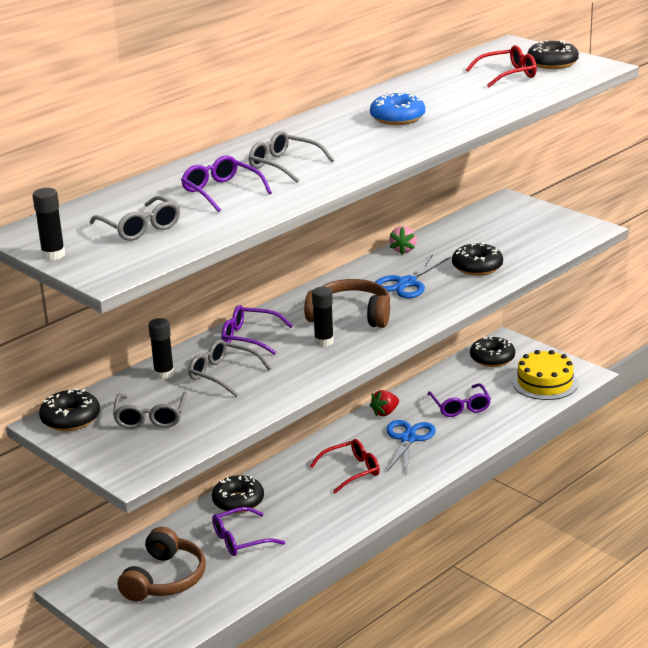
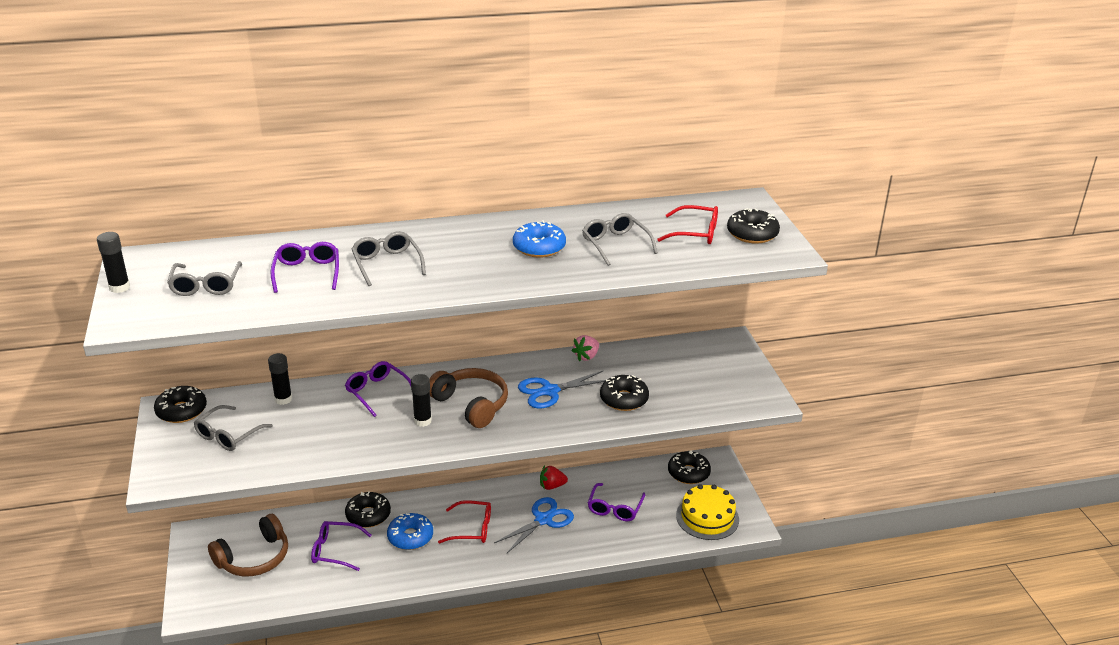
camera: 30 degrees right, 5 degrees up
grey glasses [188,339,271,397] -> grey glasses moved to [582,213,658,266]
none -> blue donut [387,513,433,550]

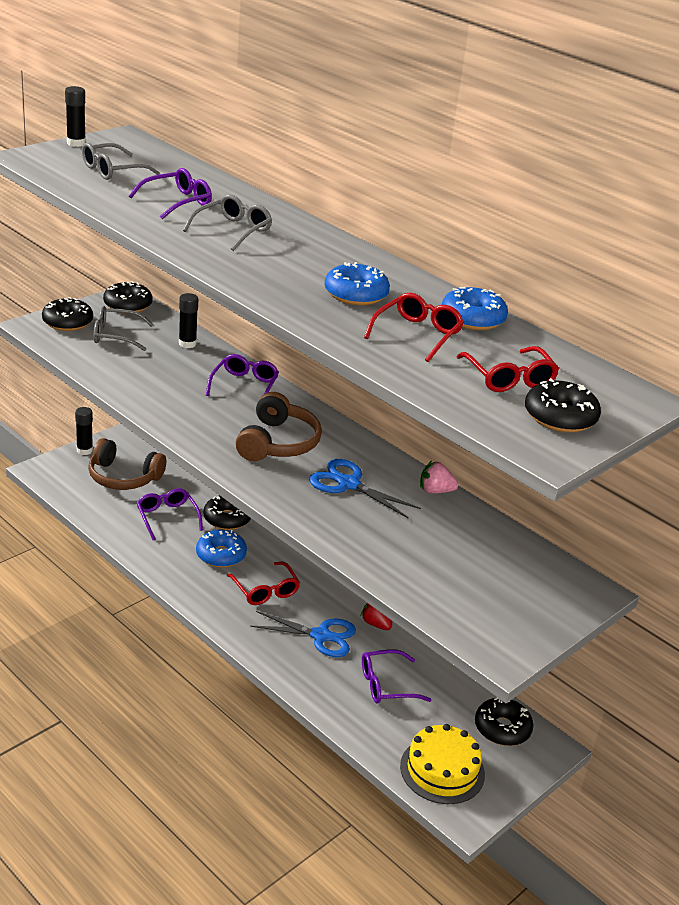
camera: 55 degrees right, 0 degrees up
black glue stick [411,374,432,427] -> black glue stick moved to [75,407,93,455]
grey glasses [582,213,658,266] -> red glasses [364,293,464,362]
black donut [600,375,649,411] -> black donut moved to [42,297,93,331]
none -> blue donut [442,287,508,330]

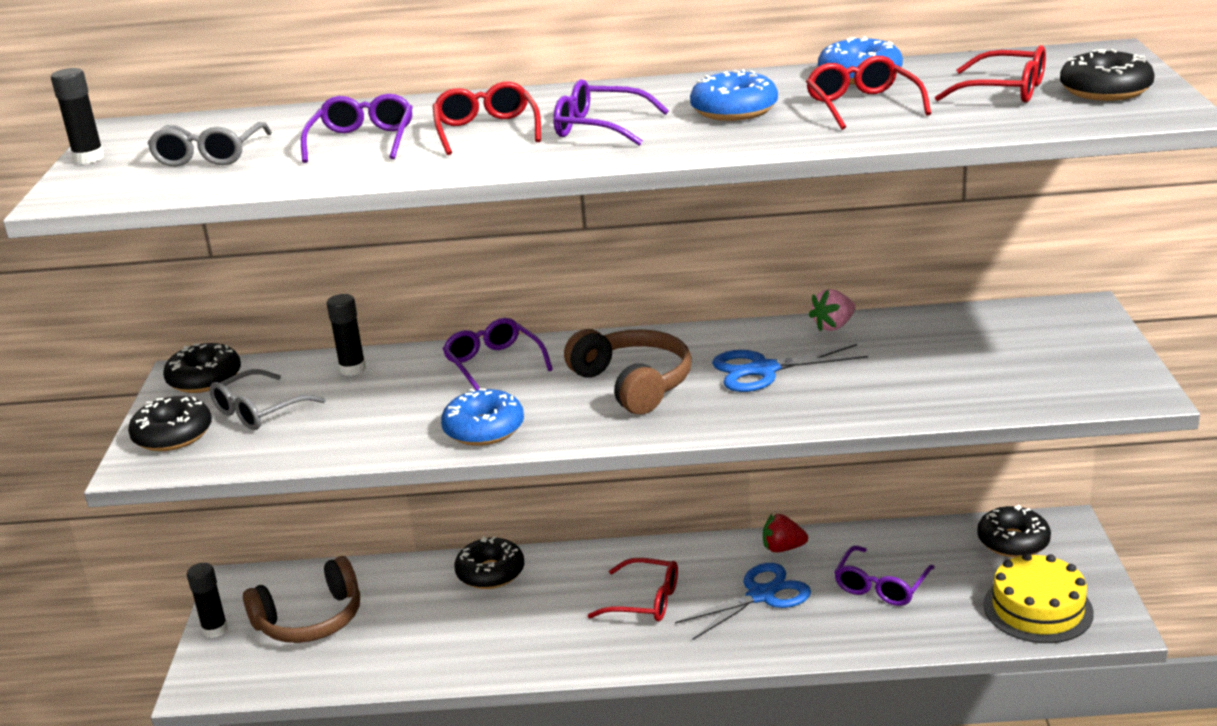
camera: 40 degrees left, 5 degrees down
purple glasses [137,488,203,541] -> purple glasses moved to [553,79,669,146]
grey glasses [183,194,272,251] -> red glasses [433,82,541,155]
blue donut [196,530,247,568] -> blue donut moved to [441,388,524,446]

